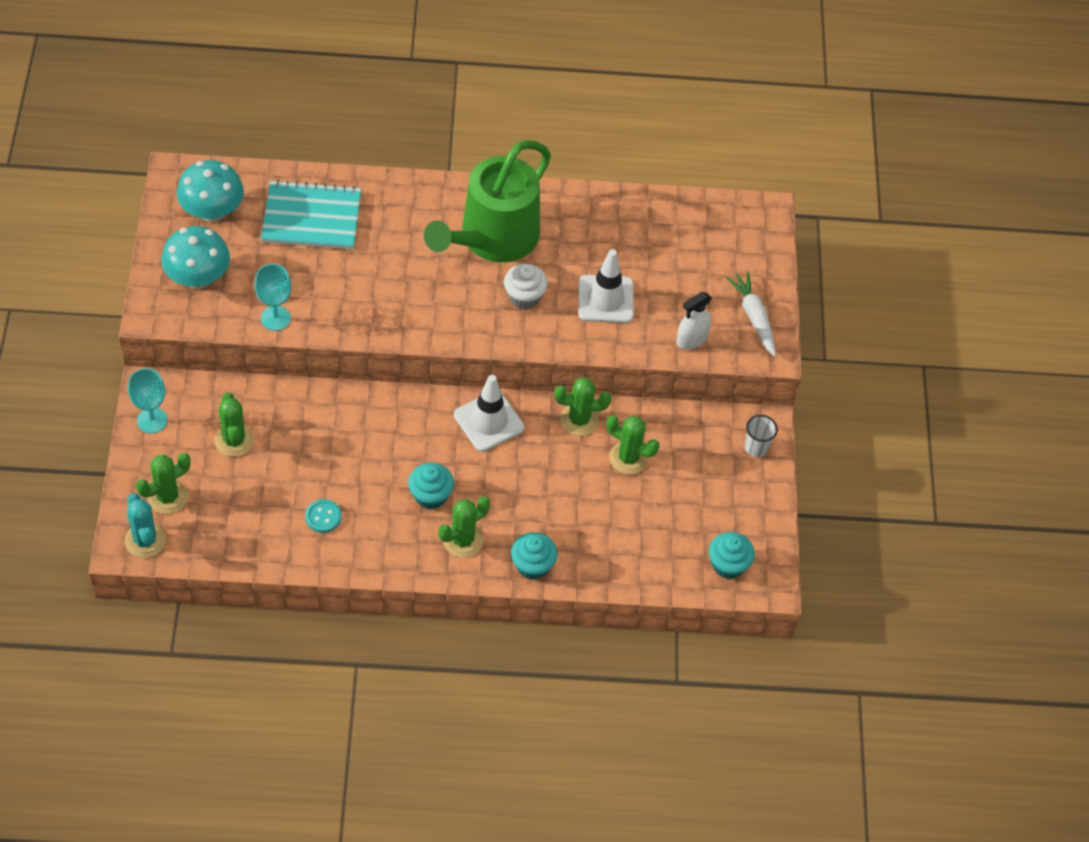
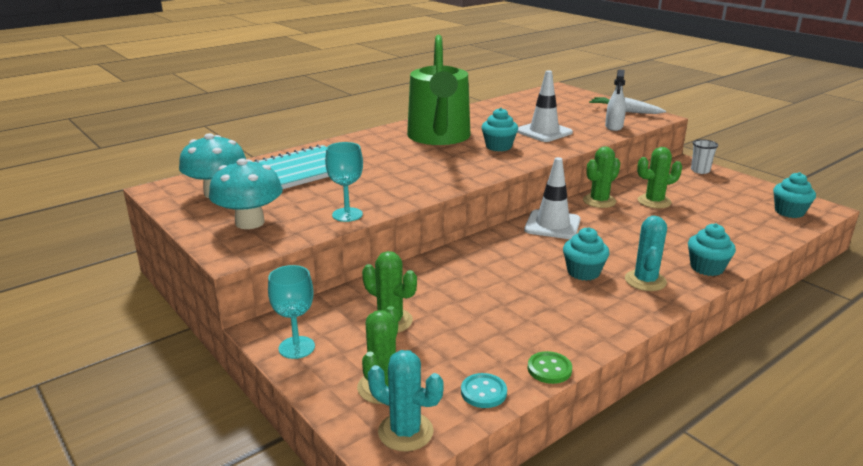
camera: 35 degrees left, 30 degrees down
turquoise button [305,499,342,533] -> turquoise button moved to [461,373,507,408]
green cactus [438,496,490,558] -> turquoise cactus [625,215,667,291]
white cupcake [504,264,548,309] -> turquoise cupcake [481,108,518,151]
none -> green button [527,351,572,384]

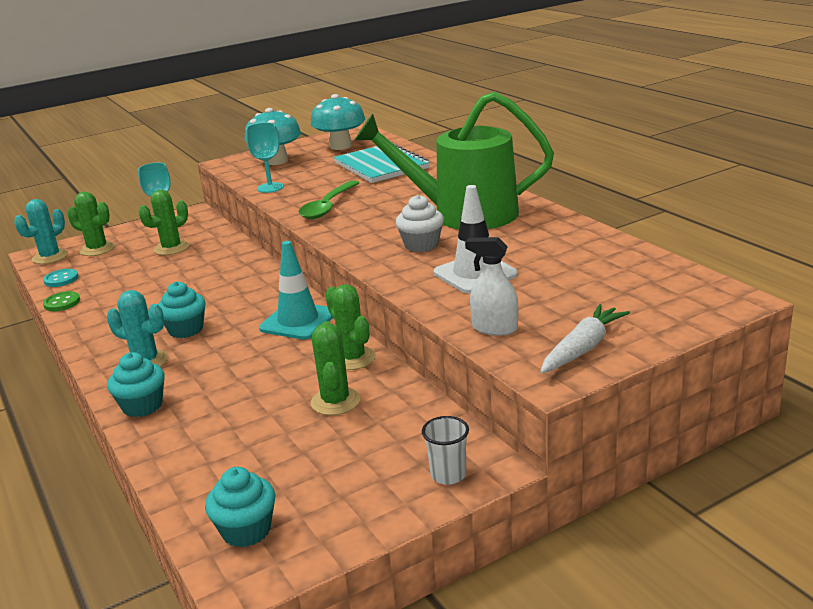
camera: 100 degrees right, 0 degrees up
turquoise cupcake [481,108,518,151] -> white cupcake [396,195,444,252]
white traffic cone [524,157,581,239] -> turquoise traffic cone [259,241,333,340]
none -> green spoon [299,180,359,219]

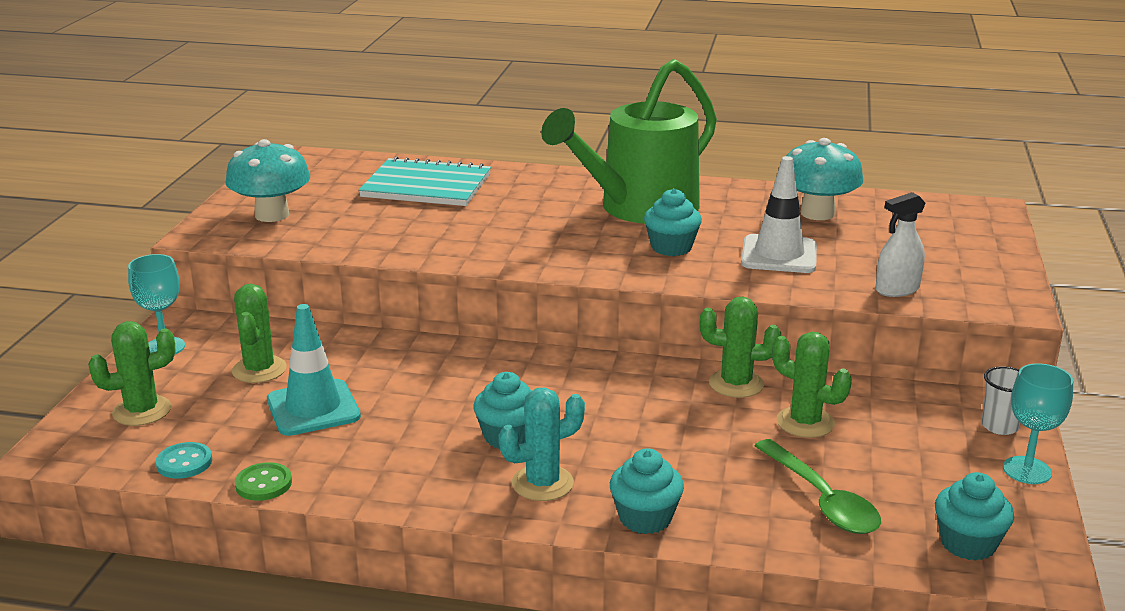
camera: 50 degrees left, 0 degrees up
turquoise cactus [14,199,68,264] -> none
turquoise goblet [246,123,284,193] -> turquoise goblet moved to [1003,363,1073,484]
turquoise traffic cone [259,241,333,340] -> turquoise traffic cone moved to [267,304,361,436]
green spoon [299,180,359,219] -> green spoon moved to [754,439,881,534]
turquoise mushroom [310,94,365,150] -> turquoise mushroom moved to [786,138,863,220]
white cupcake [396,195,444,252] -> turquoise cupcake [644,188,702,256]
white carrot [540,304,630,373] -> none

